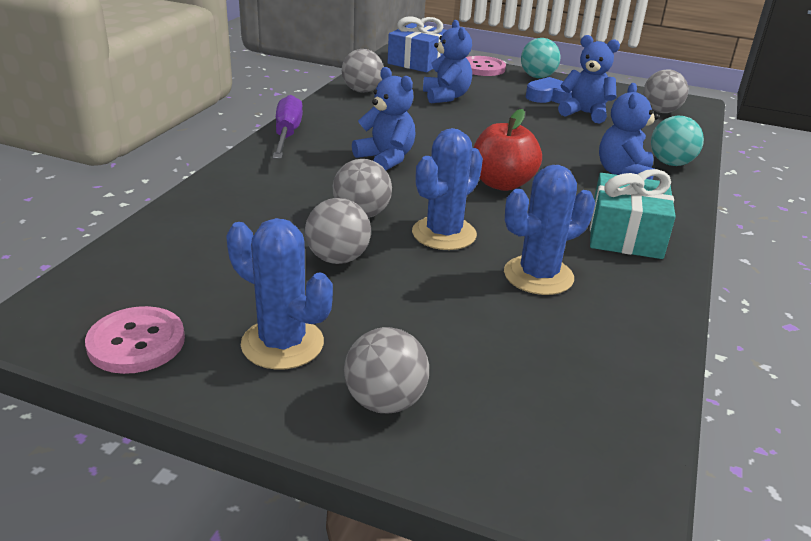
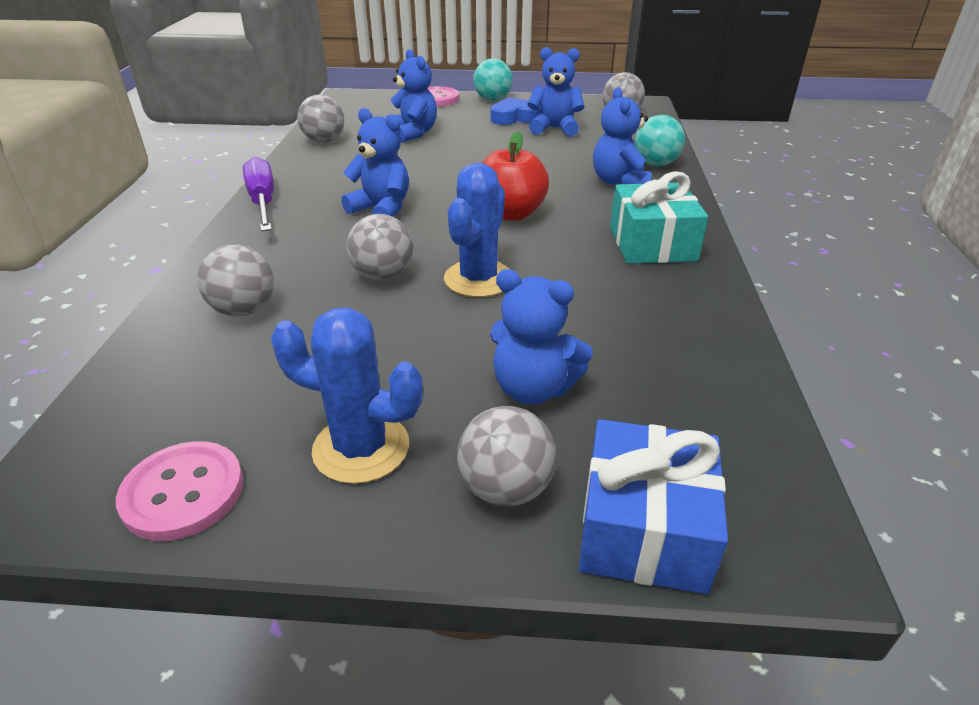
camera: 15 degrees left, 5 degrees up
grey ball [305,198,371,264] -> grey ball moved to [198,244,274,316]
blue gift [388,16,447,72] -> blue gift moved to [579,419,728,594]
blue cactus [504,165,595,295] -> none
none -> blue teddy bear [490,269,593,404]

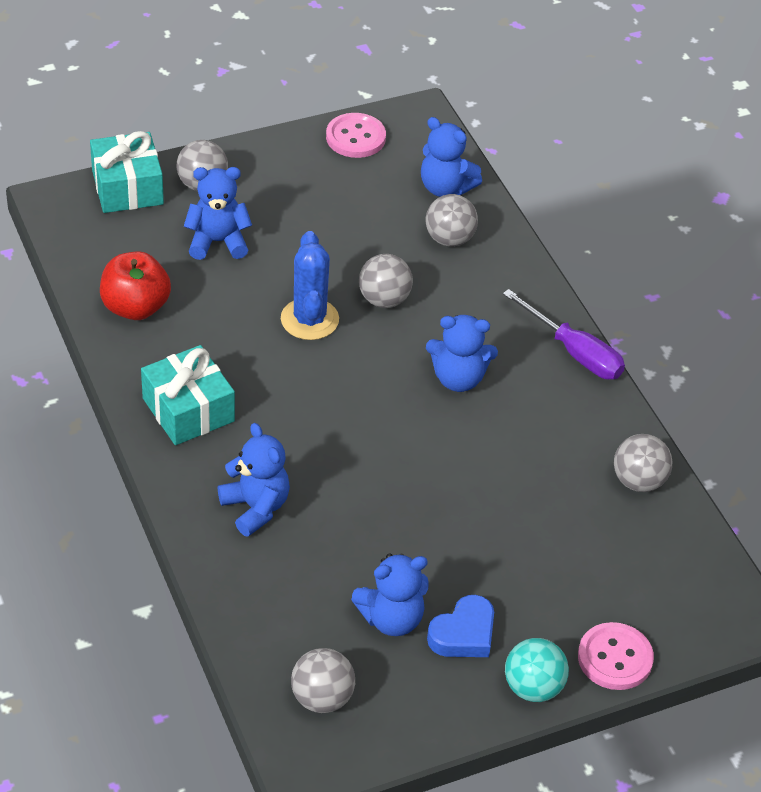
camera: 150 degrees right, 10 degrees up
blue cactus [271,308,423,484] -> none
blue teddy bear [386,49,437,143] -> blue teddy bear moved to [421,117,482,197]
red apple [482,132,549,221] -> red apple moved to [100,251,171,320]
blue gift [579,419,728,594] -> turquoise gift [90,131,164,213]
turquoise ball [635,115,685,166] -> none

